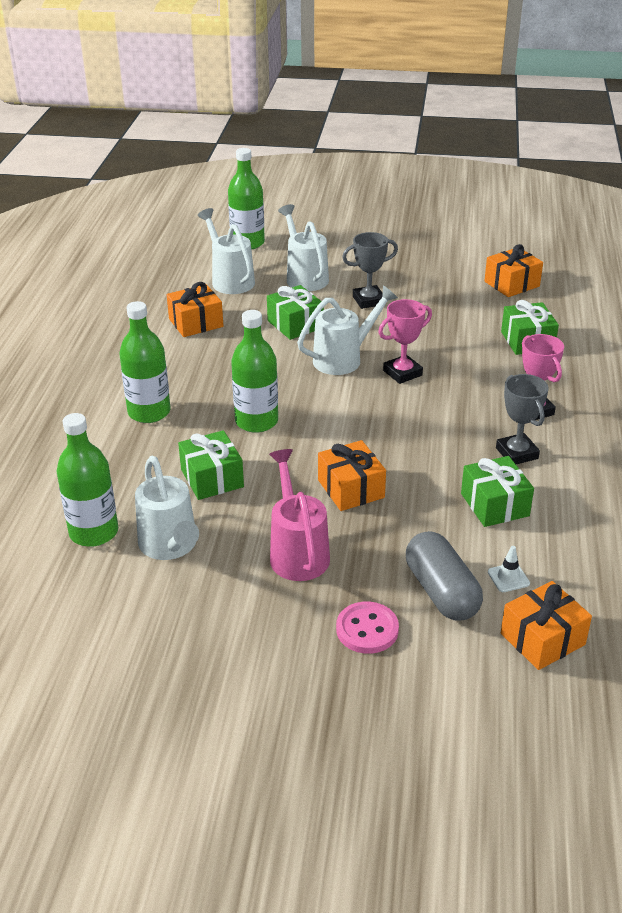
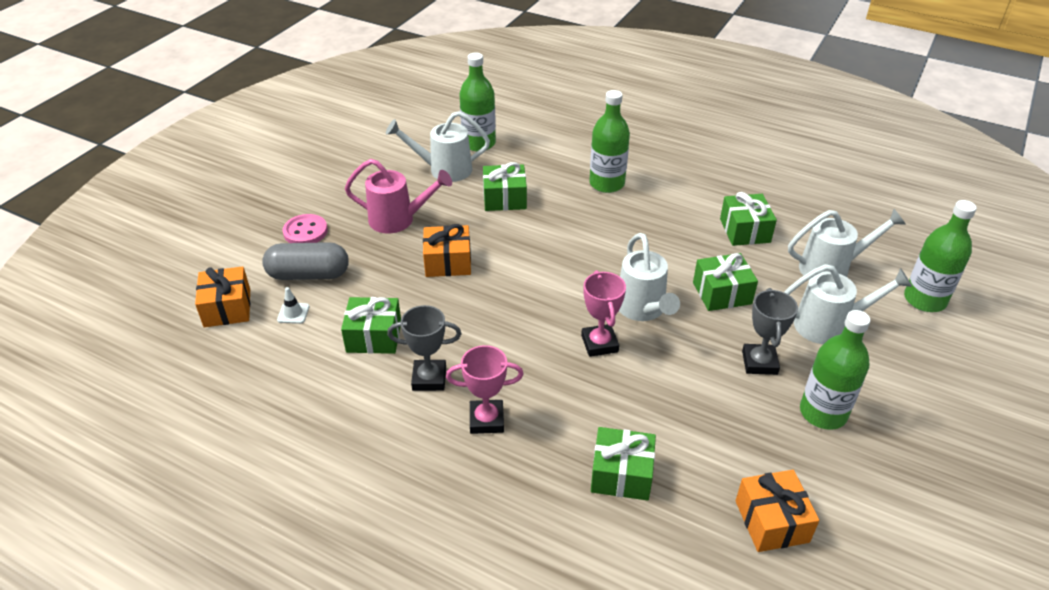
camera: 110 degrees right, 5 degrees up
orange gift [167,282,223,337] -> green gift [720,192,777,246]
green bottle [231,310,278,433] -> green bottle moved to [800,310,871,430]

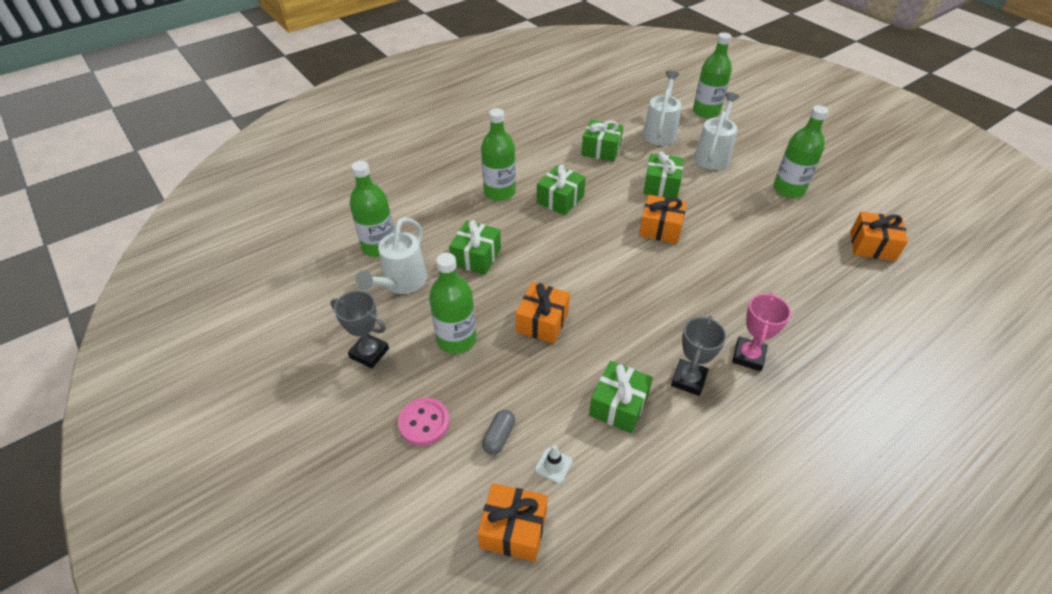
camera: 65 degrees left, 5 degrees up
grey capsule [262,242,349,280] -> grey capsule [482,410,515,455], size x0.53
pink watering can [344,159,452,233] -> green bottle [429,253,476,354]
pink trophy [581,271,626,357] -> none
green gift [591,427,656,501] -> green gift moved to [537,165,586,215]
white watering can [619,233,680,321] -> orange gift [639,195,687,244]
grey trophy [742,288,798,375] -> grey trophy moved to [331,291,389,368]

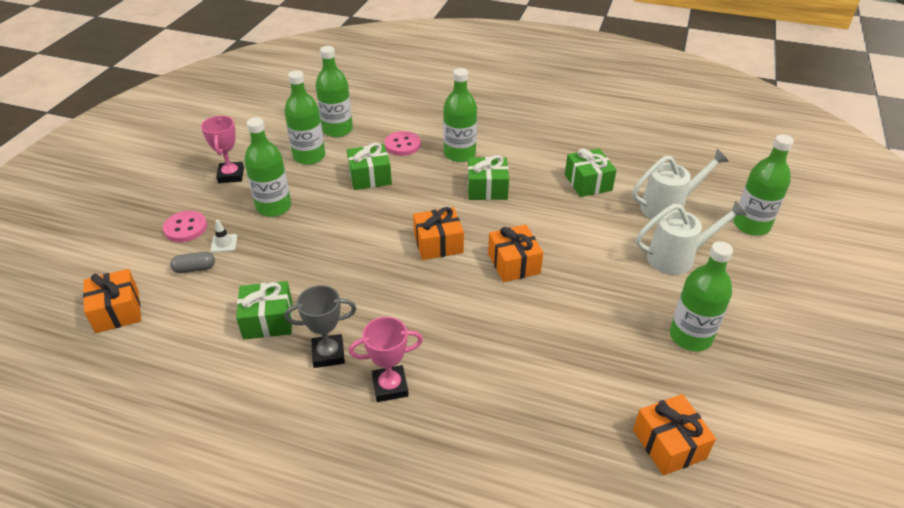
camera: 55 degrees right, 5 degrees down
grey trophy [331,291,389,368] -> pink trophy [201,116,244,183]
white watering can [355,217,427,294] -> green bottle [284,70,325,165]
orange gift [516,282,570,344] -> orange gift moved to [413,207,464,260]
white traffic cone [535,445,573,484] -> white traffic cone moved to [210,220,237,253]
green gift [643,151,683,198] -> none
none -> pink button [385,131,421,156]

